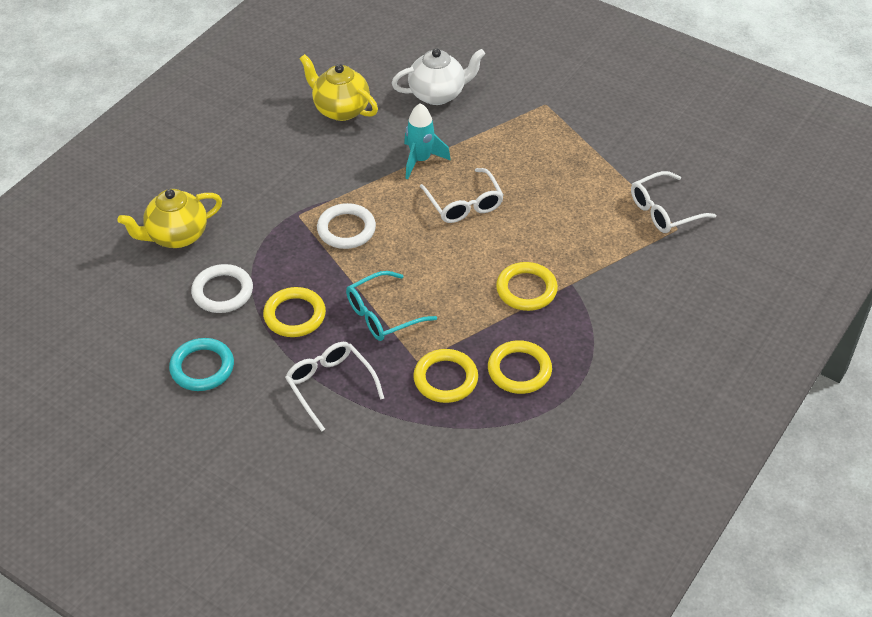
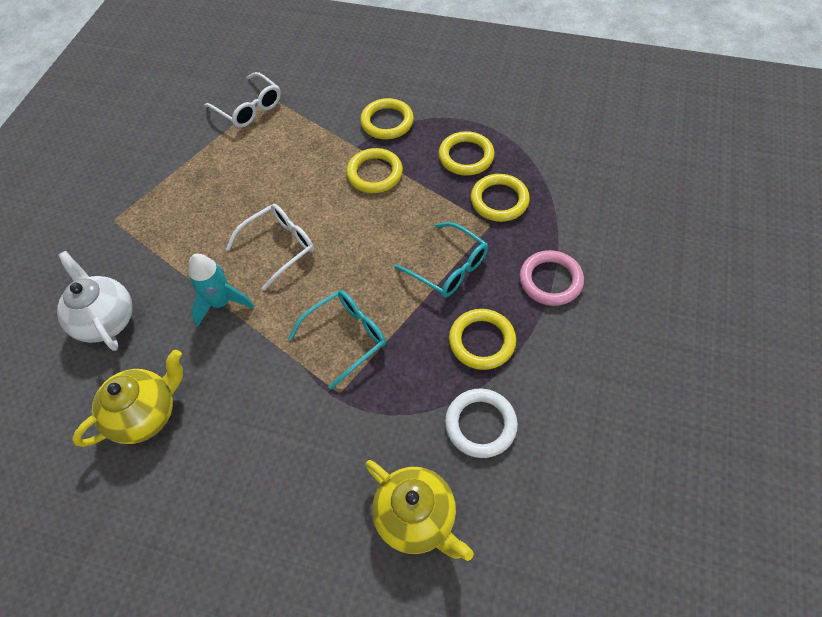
camera: 105 degrees left, 10 degrees up
turquoise ring [169,338,234,391] -> none
white glasses [285,342,384,432] -> pink ring [520,250,584,306]
yellow teapot [299,54,378,121] -> yellow teapot turned 150 degrees counterclockwise [72,350,183,447]
white ring [317,203,376,249] -> turquoise glasses [288,290,386,390]
none -> yellow ring [360,98,414,139]

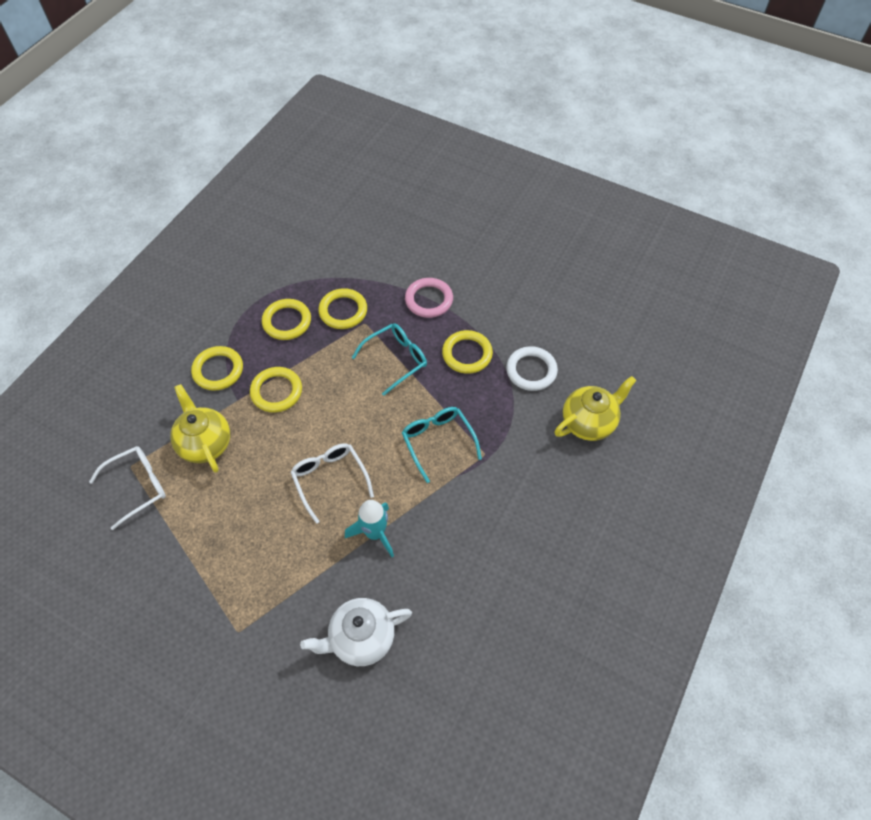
camera: 80 degrees left, 0 degrees up
yellow teapot [72,350,183,447] -> yellow teapot moved to [170,384,230,473]

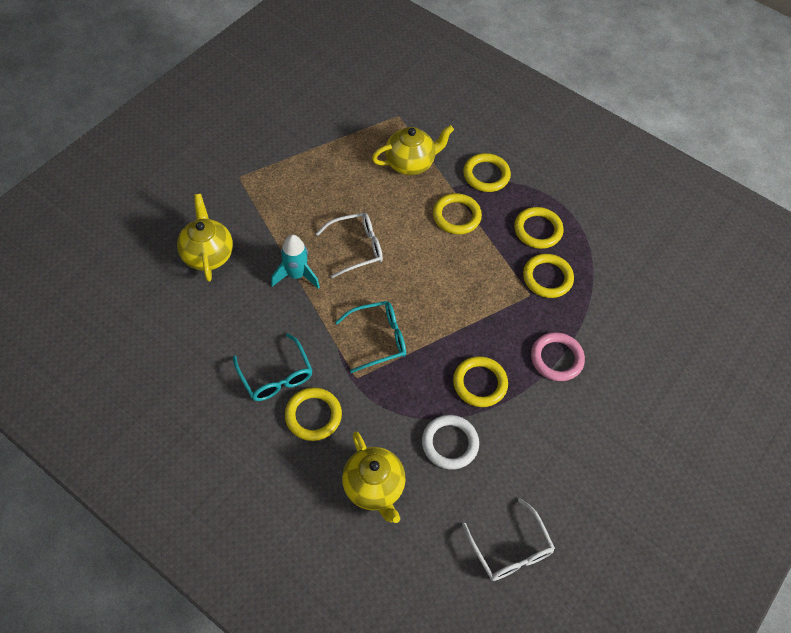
camera: 95 degrees right, 0 degrees up
white glasses [89,446,166,530] -> white glasses moved to [462,498,555,581]
white teapot [300,598,412,666] -> yellow teapot [177,194,233,282]
turquoise glasses [352,323,427,396] -> turquoise glasses moved to [233,333,313,401]
none -> yellow ring [285,387,342,441]

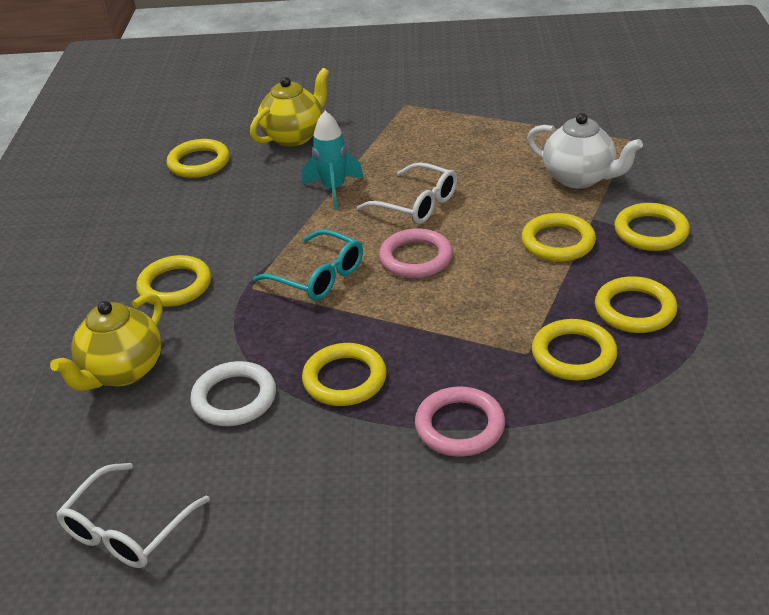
camera: 60 degrees right, 20 degrees down
turquoise glasses [233,333,313,401] -> none
yellow teapot [372,125,454,175] -> white teapot [527,113,643,189]
none -> yellow ring [167,139,230,178]
none -> pink ring [379,228,453,278]

